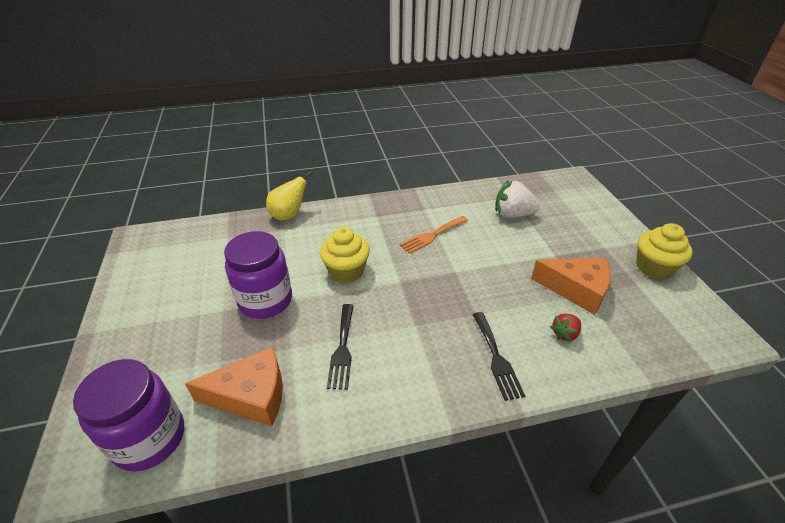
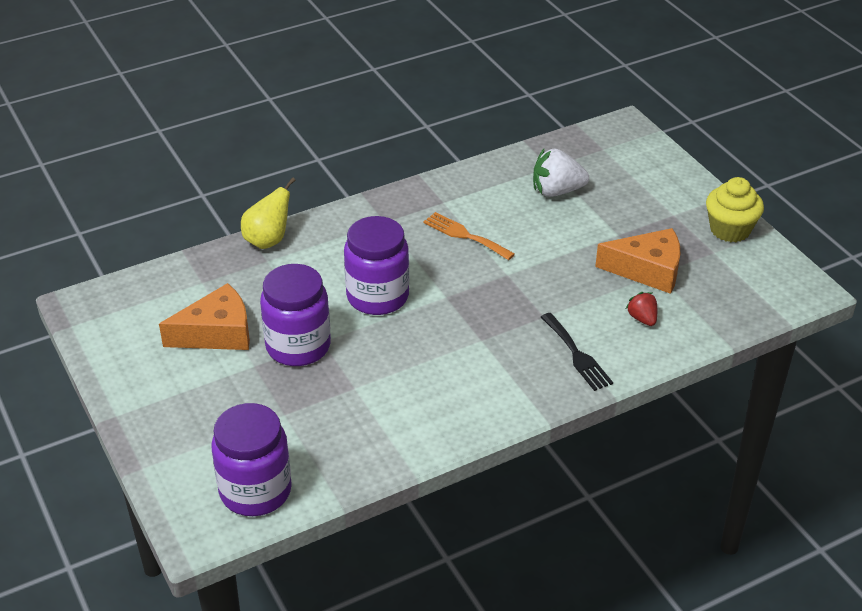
camera: 15 degrees left, 0 degrees up
orange cheese [185,347,283,426] -> orange cheese moved to [159,283,250,350]
yellow cupcake [320,227,370,283] -> purple jar [344,216,409,315]
black fork [327,304,354,390] -> none
orange fork [400,216,468,254] -> orange fork turned 90 degrees clockwise [423,212,515,260]
red strawberry [550,313,581,342] -> red strawberry turned 120 degrees clockwise [626,292,657,326]

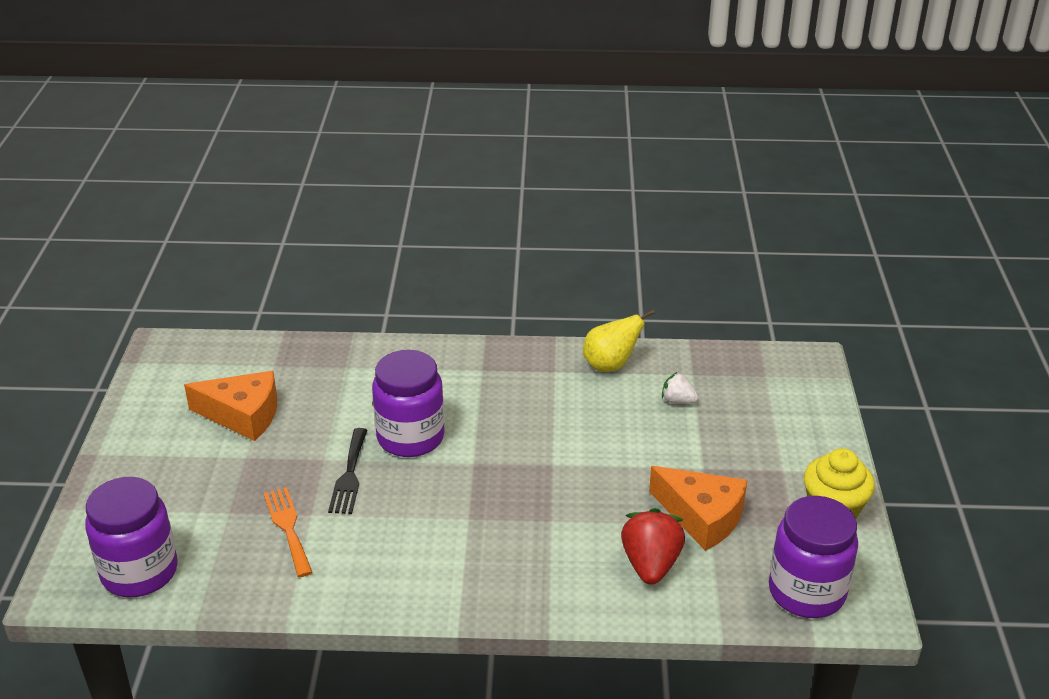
camera: 30 degrees right, 5 degrees down
yellow pear [241,177,296,249] -> yellow pear moved to [583,309,655,372]
purple jar [260,264,331,366] -> purple jar moved to [769,496,858,618]
orange fork [423,212,515,260] -> orange fork moved to [264,487,313,577]
white strawberry [533,148,589,197] -> white strawberry [662,372,698,404], size x0.57
black fork [541,313,613,391] -> black fork moved to [328,428,367,514]
red strawberry [626,292,657,326] -> red strawberry [621,508,685,584], size x1.76

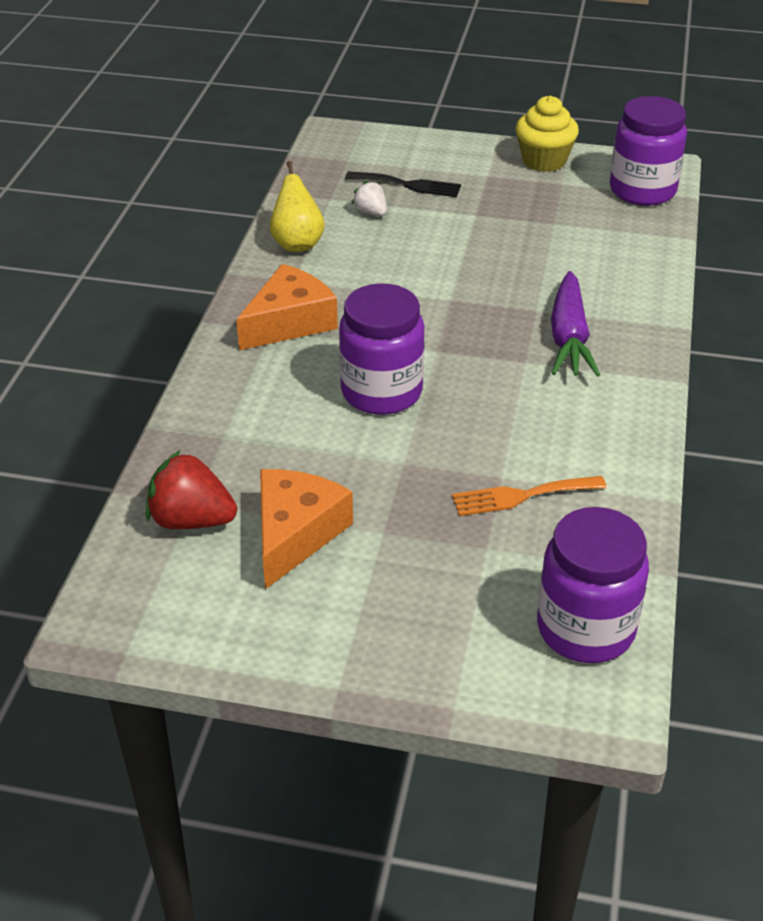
camera: 80 degrees left, 5 degrees up
black fork [328,428,367,514] -> black fork moved to [345,171,461,197]
red strawberry [621,508,685,584] -> red strawberry moved to [146,450,237,529]
orange cheese [649,466,747,551] -> orange cheese moved to [236,264,338,350]
white strawberry [662,372,698,404] -> white strawberry turned 105 degrees clockwise [352,180,387,216]
none -> purple carrot [551,271,600,377]

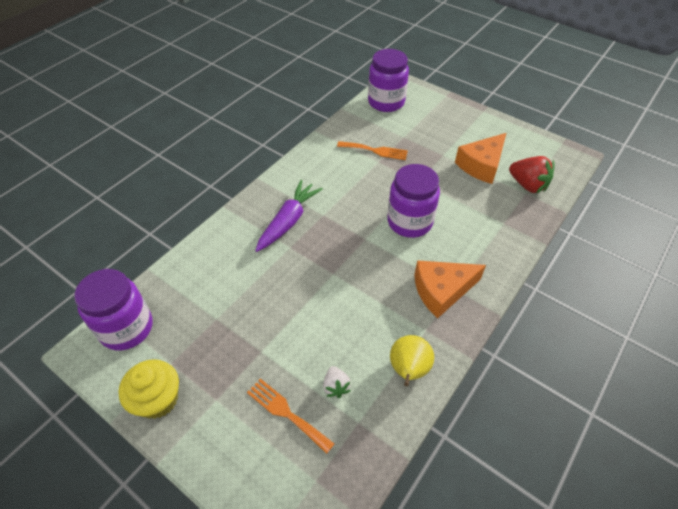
camera: 155 degrees left, 10 degrees up
black fork [345,171,461,197] -> orange fork [247,379,334,454]

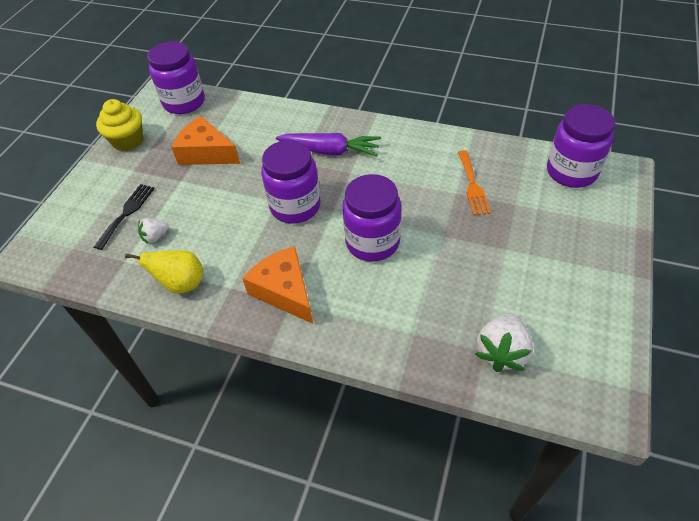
camera: 75 degrees right, 0 degrees up
orange fork [247,379,334,454] -> black fork [94,184,155,250]
orange cheese [455,133,506,184] -> orange cheese moved to [171,116,240,165]
red strawberry [509,156,554,193] -> white strawberry [475,313,533,372]
none -> purple jar [261,140,321,224]

